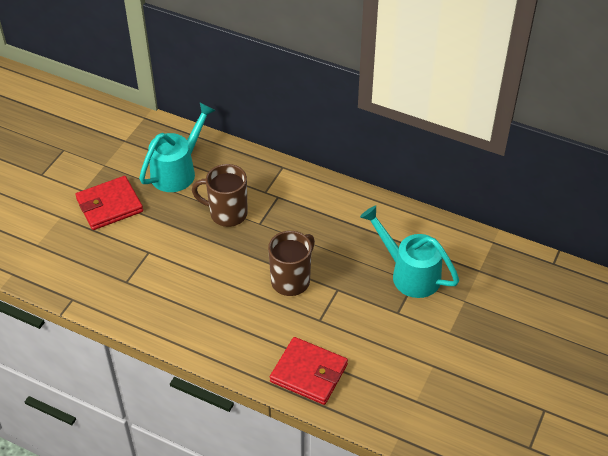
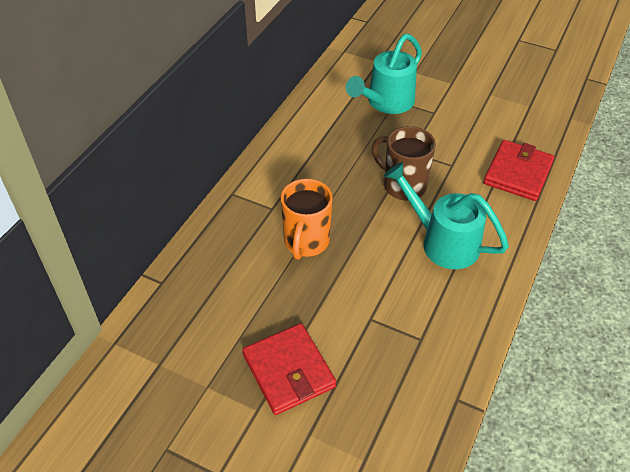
camera: 90 degrees left, 0 degrees up
turquoise watering can [139,103,216,192] -> turquoise watering can moved to [384,162,509,269]
brown mug [192,164,248,227] -> orange mug [281,179,333,260]

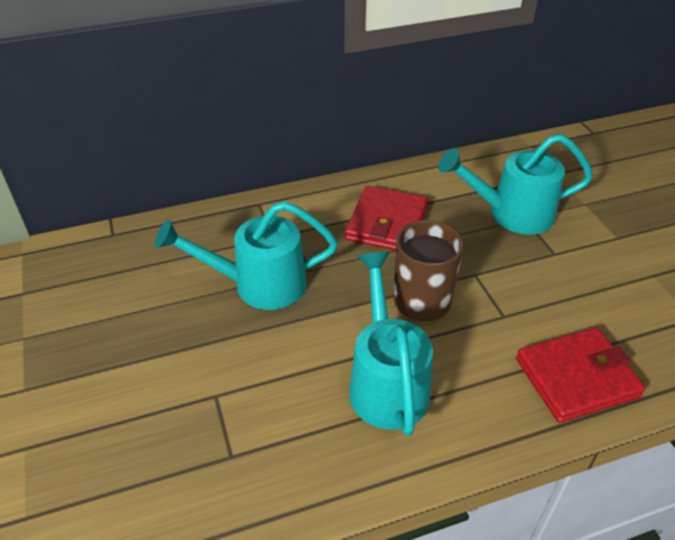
camera: 45 degrees right, 5 degrees down
red wallet [242,323,336,415] -> red wallet moved to [345,186,428,251]
orange mug [281,179,333,260] -> turquoise watering can [155,201,338,310]

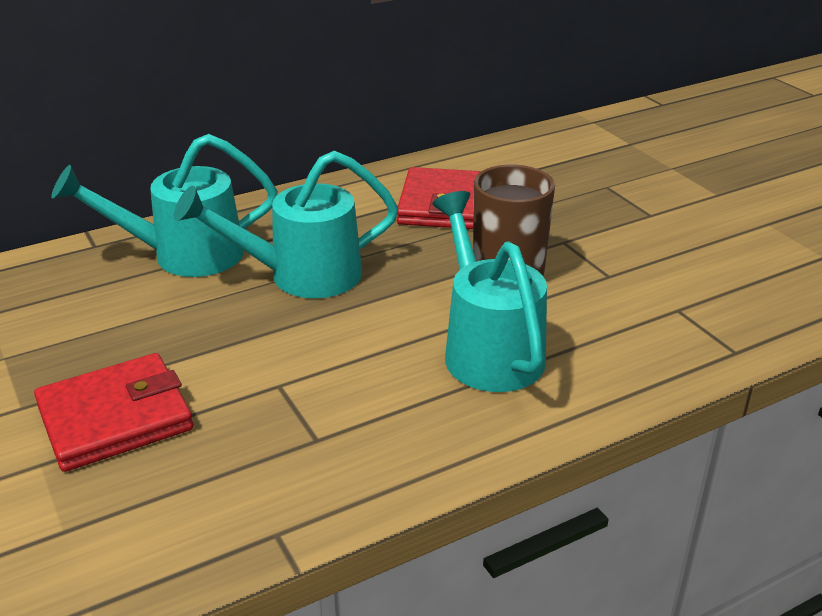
camera: 10 degrees left, 10 degrees down
turquoise watering can [438,134,593,234] -> turquoise watering can moved to [51,134,278,277]
red wallet [516,327,646,423] -> red wallet moved to [34,353,194,472]

